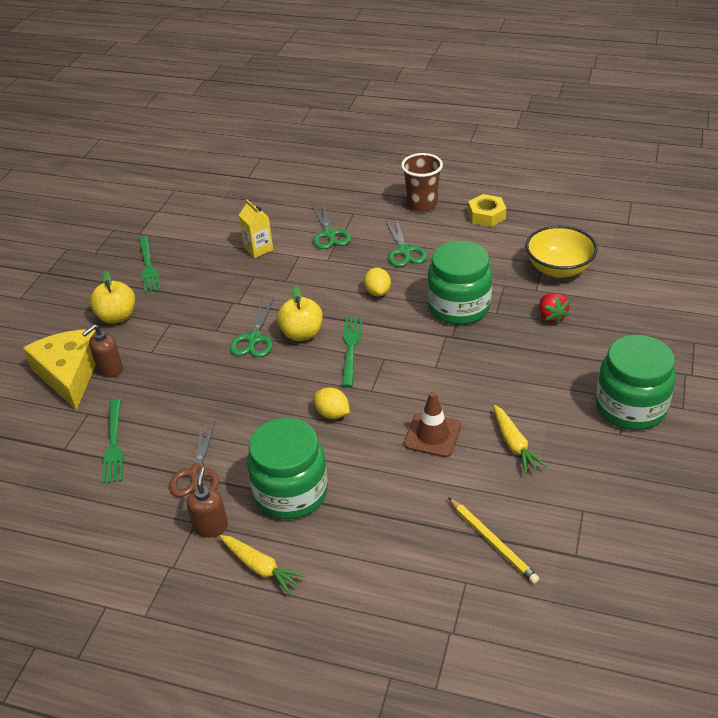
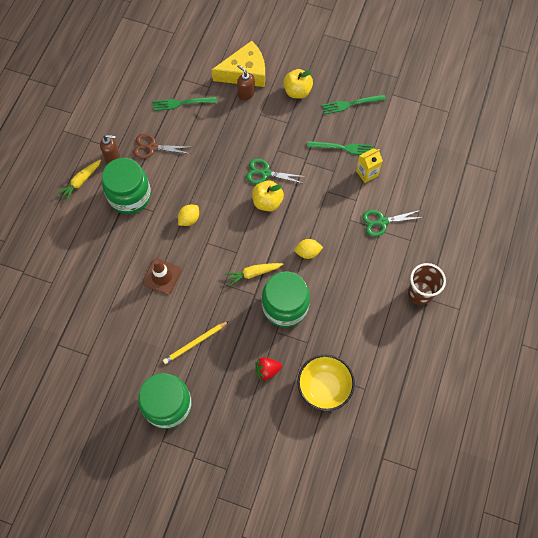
camera: 90 degrees right, 25 degrees up
green fork [342,317,362,387] -> green fork moved to [307,141,373,155]
green scissors [386,218,427,267] -> none
yellow pencil [448,497,539,584] -> yellow pencil moved to [163,321,229,364]
yellow nut [468,194,506,227] -> none
yellow carrot [494,405,547,474] -> yellow carrot moved to [225,263,283,286]

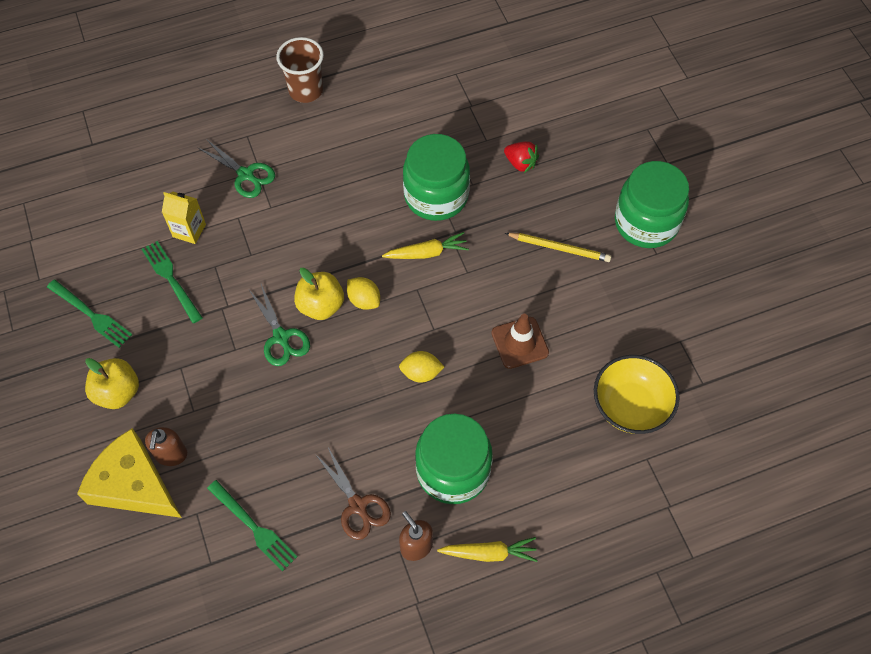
camera: 130 degrees left, 5 degrees down
yellow carrot [225,263,283,286] -> yellow carrot turned 45 degrees counterclockwise [382,232,469,259]
yellow lemon [295,239,323,259] -> yellow lemon moved to [347,277,380,310]
yellow bowl [297,355,355,411] -> yellow bowl moved to [594,355,680,434]

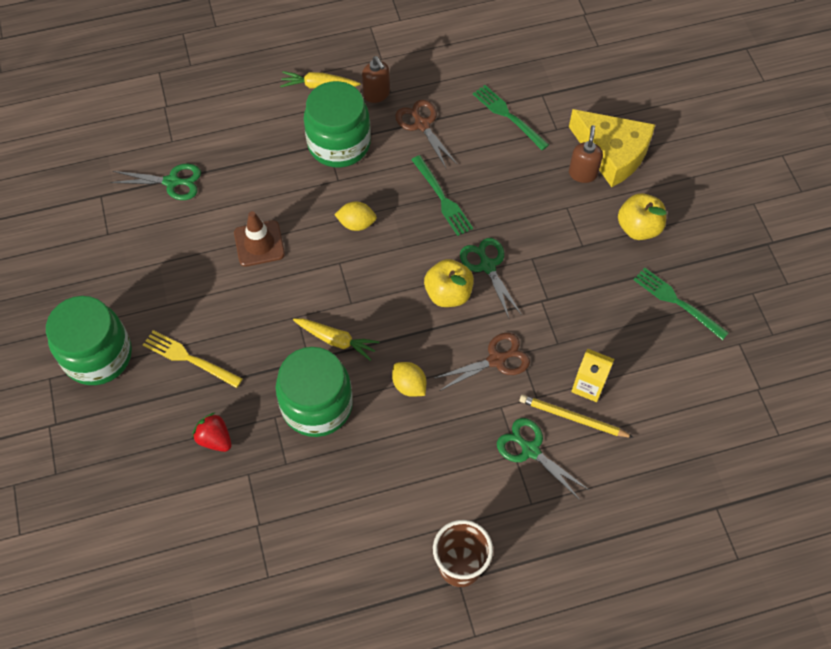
camera: 175 degrees left, 0 degrees up
green fork [142,241,203,323] -> green fork moved to [411,155,473,236]
yellow lemon [347,277,380,310] -> yellow lemon moved to [392,362,426,397]
yellow carrot [382,232,469,259] -> yellow carrot turned 150 degrees counterclockwise [293,318,379,361]
yellow pencil [505,233,611,262] -> yellow pencil moved to [519,395,634,438]
yellow bowl [594,355,680,434] -> green scissors [110,163,201,200]
none -> yellow fork [143,330,243,388]
none -> brown scissors [433,333,530,391]

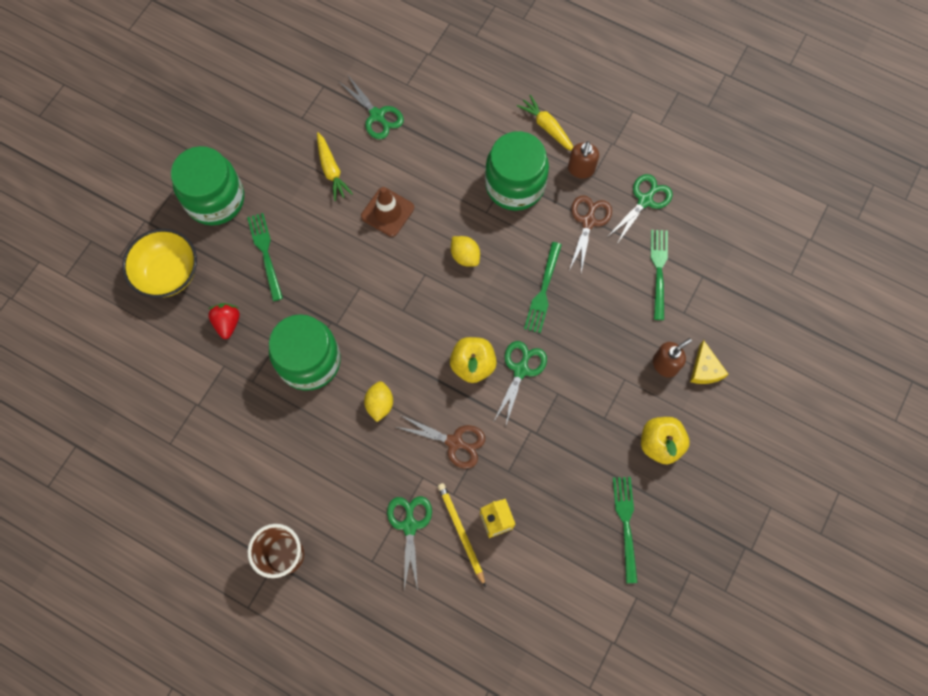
camera: 45 degrees right, 10 degrees up
yellow fork [143,330,243,388] -> green fork [247,213,283,301]
yellow carrot [293,318,379,361] -> yellow carrot moved to [317,132,353,201]
yellow cheese [569,109,655,187] -> yellow cheese [690,340,728,384], size x0.50
none -> yellow bowl [122,229,197,298]
none -> green scissors [608,174,673,244]

